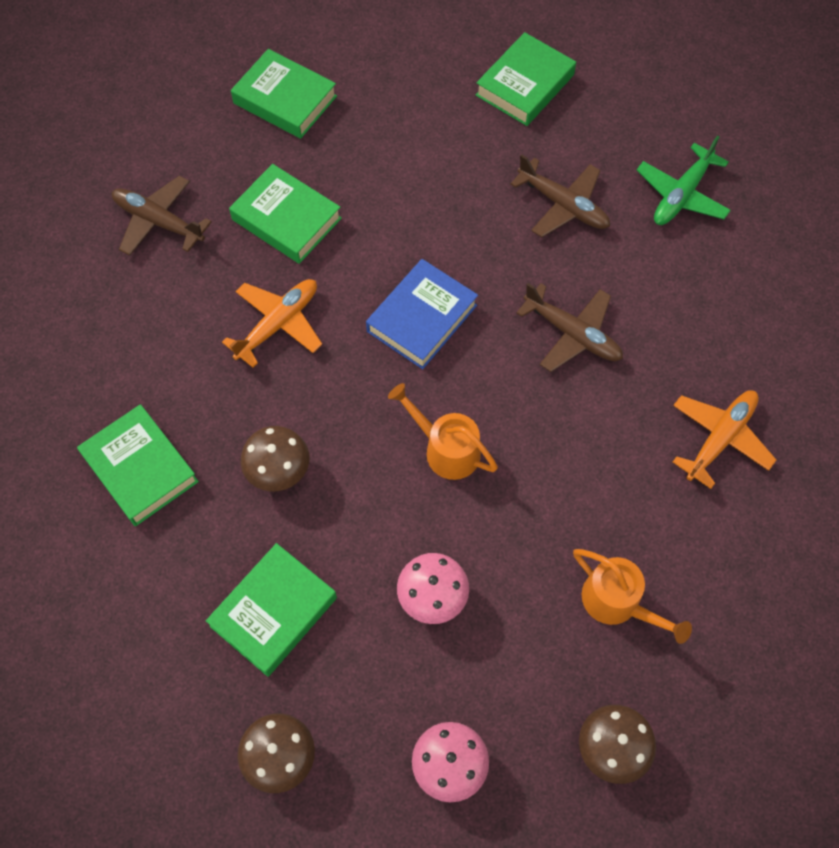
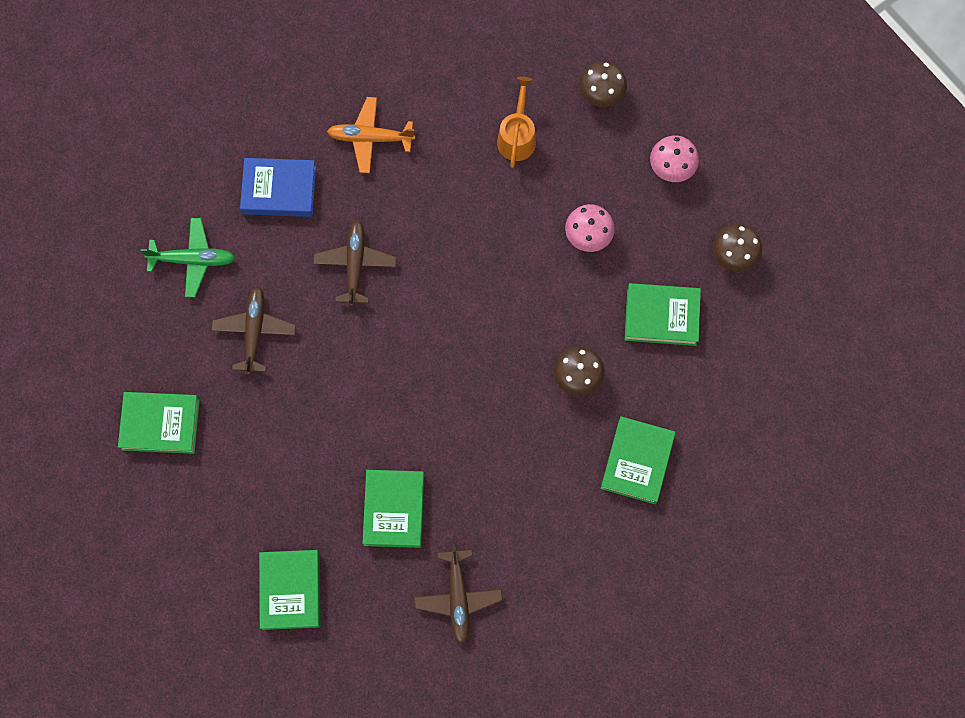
camera: 125 degrees left, 10 degrees up
orange plane [222,279,322,368] -> none
blue book [366,259,478,369] -> blue book moved to [240,158,316,217]
orange watering can [388,383,498,480] -> none

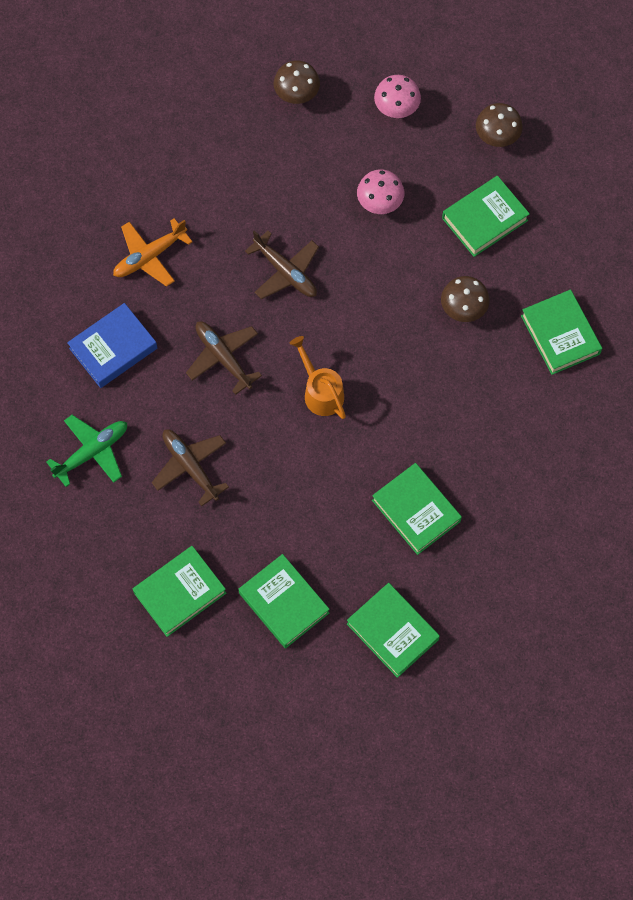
camera: 40 degrees left, 5 degrees down
brown plane [414,545,503,644] -> brown plane moved to [245,230,319,299]
orange watering can [497,77,536,168] -> orange watering can moved to [290,336,346,419]
none -> green book [238,554,330,648]

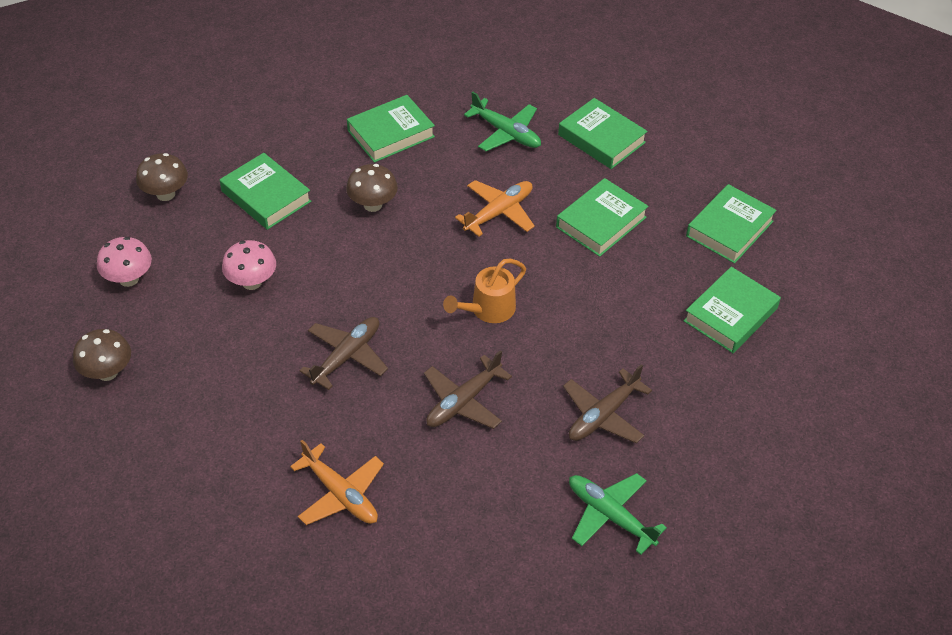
camera: 100 degrees left, 20 degrees down
blue book [67,303,157,388] -> none
green book [133,546,226,637] -> green book moved to [558,98,648,169]
none -> orange plane [455,180,535,237]
none -> green plane [464,91,541,151]

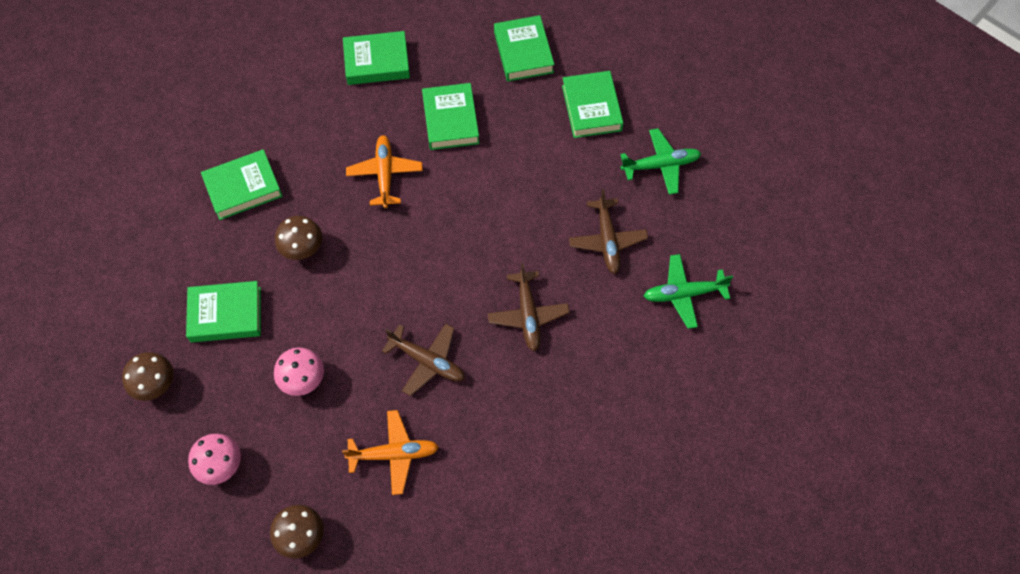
camera: 50 degrees left, 15 degrees up
orange plane [290,440,384,525] -> orange plane moved to [342,410,439,495]
brown plane [299,317,388,390] -> brown plane turned 135 degrees clockwise [382,324,465,396]
green book [347,95,435,163] -> green book turned 60 degrees clockwise [201,149,283,220]
orange watering can [443,259,526,323] -> none
green plane [464,91,541,151] -> green plane moved to [620,128,702,195]

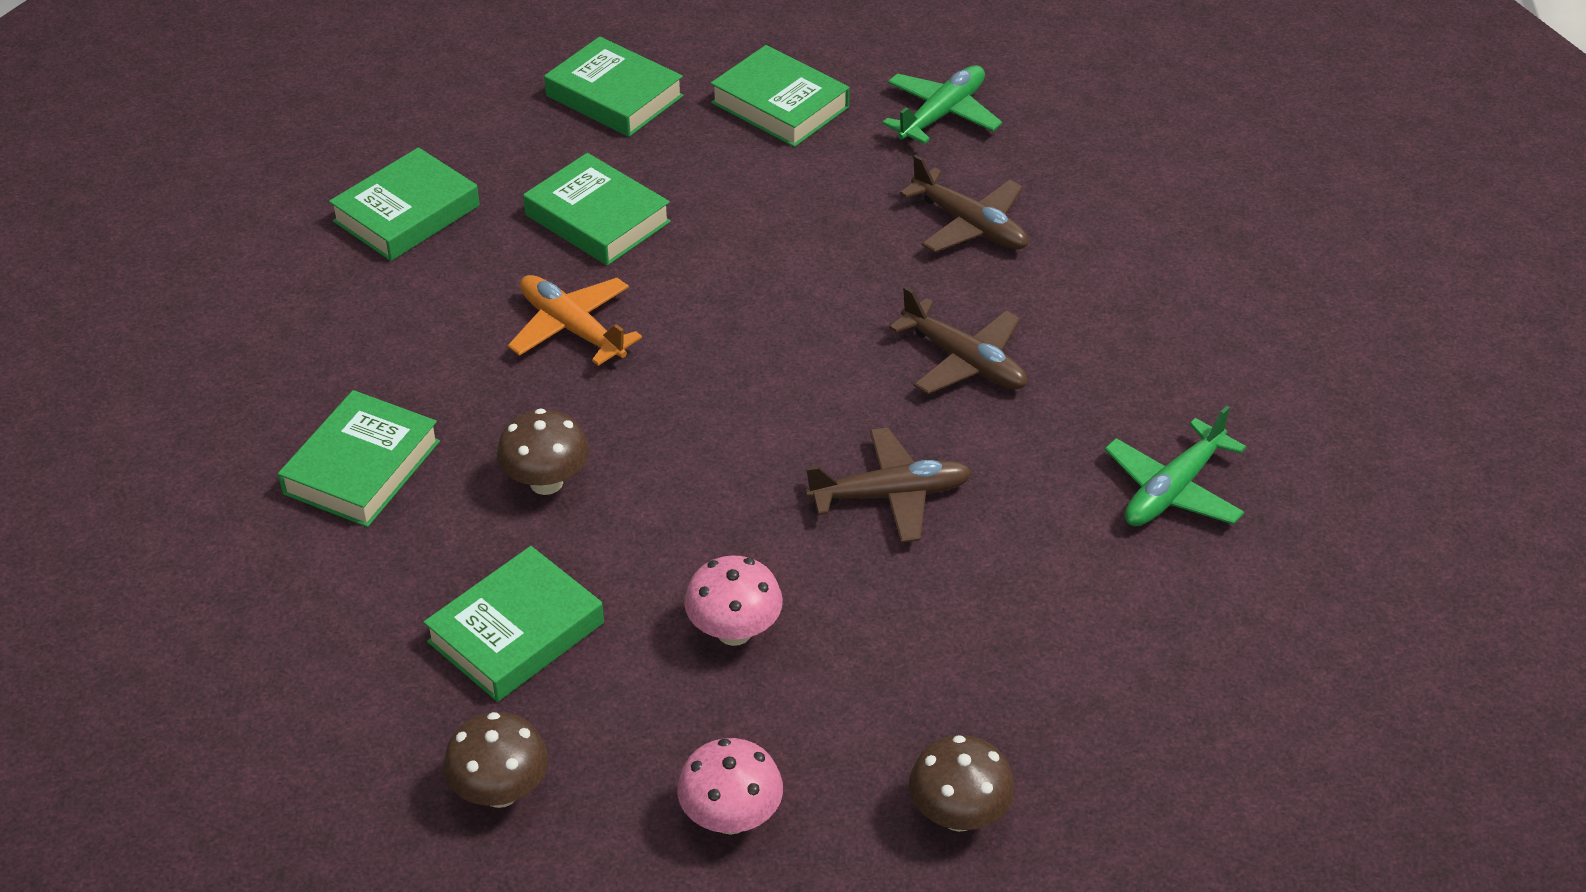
camera: 40 degrees left, 20 degrees down
orange plane [342,410,439,495] -> none
green plane [644,254,733,329] -> green plane moved to [1105,406,1246,526]

